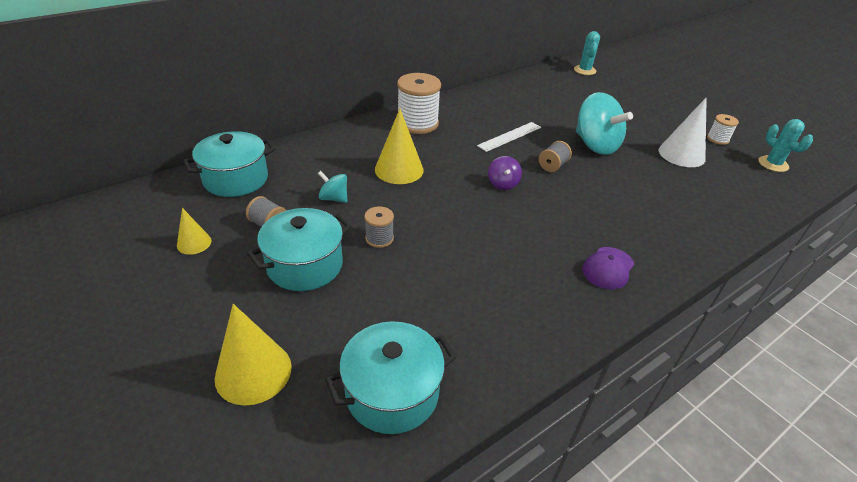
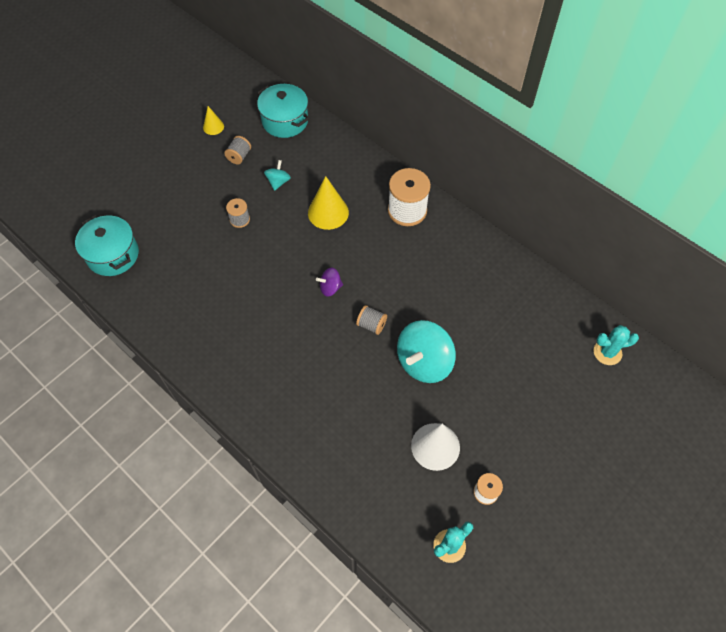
camera: 80 degrees right, 20 degrees up
yellow cone [215,304,292,406] -> none
turquoise pot [247,208,352,291] -> none
white ruler [477,122,541,152] -> none
purple cap [582,247,634,289] -> none

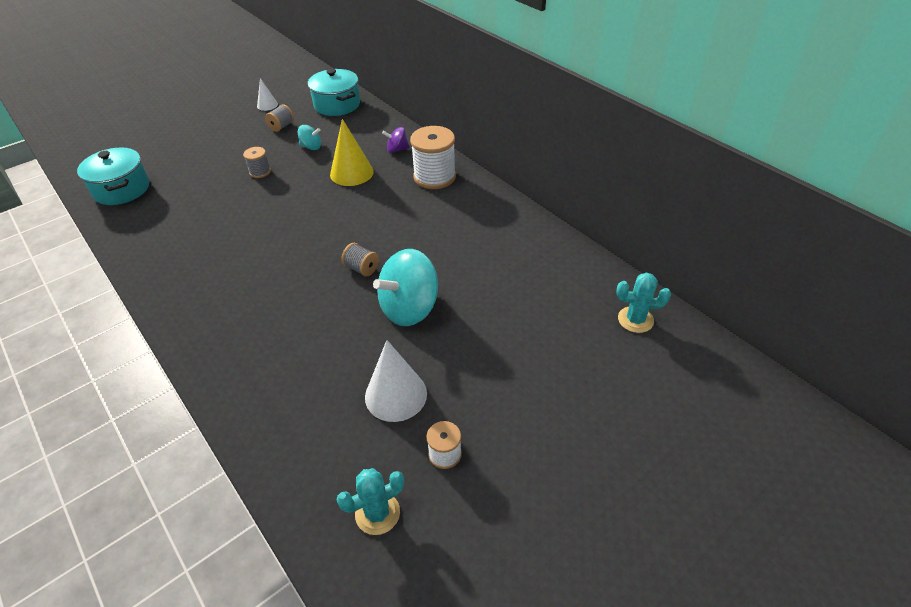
camera: 10 degrees right, 15 degrees down
yellow cone [203,106,224,135] -> white cone [257,78,278,111]
turquoise spinning top [264,160,291,191] -> turquoise spinning top turned 75 degrees clockwise [298,125,321,150]
purple spinning top [316,268,343,297] -> purple spinning top moved to [382,127,410,153]

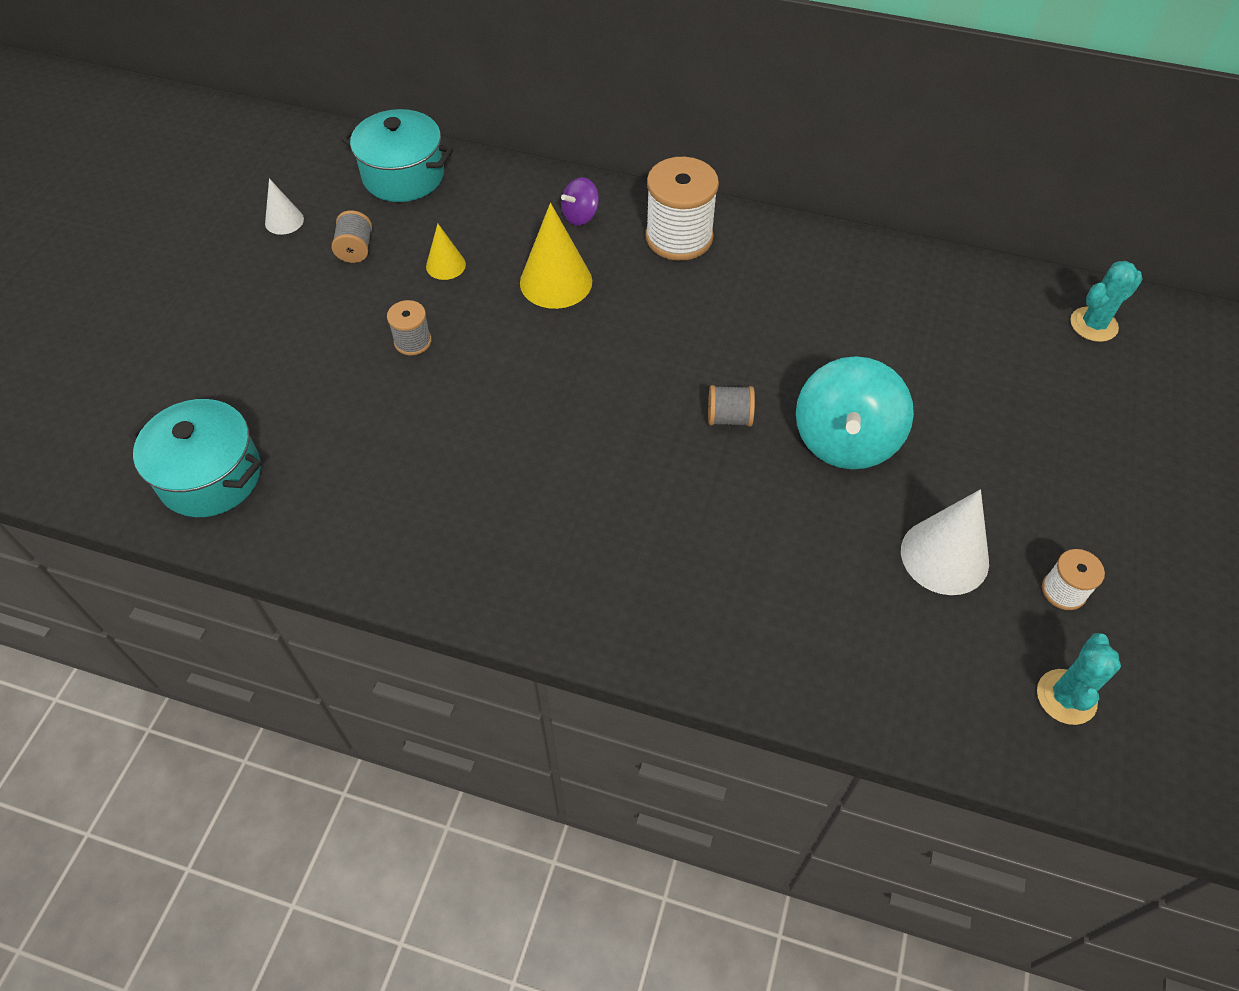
camera: 35 degrees left, 10 degrees up
turquoise spinning top [298,125,321,150] -> yellow cone [426,224,466,280]

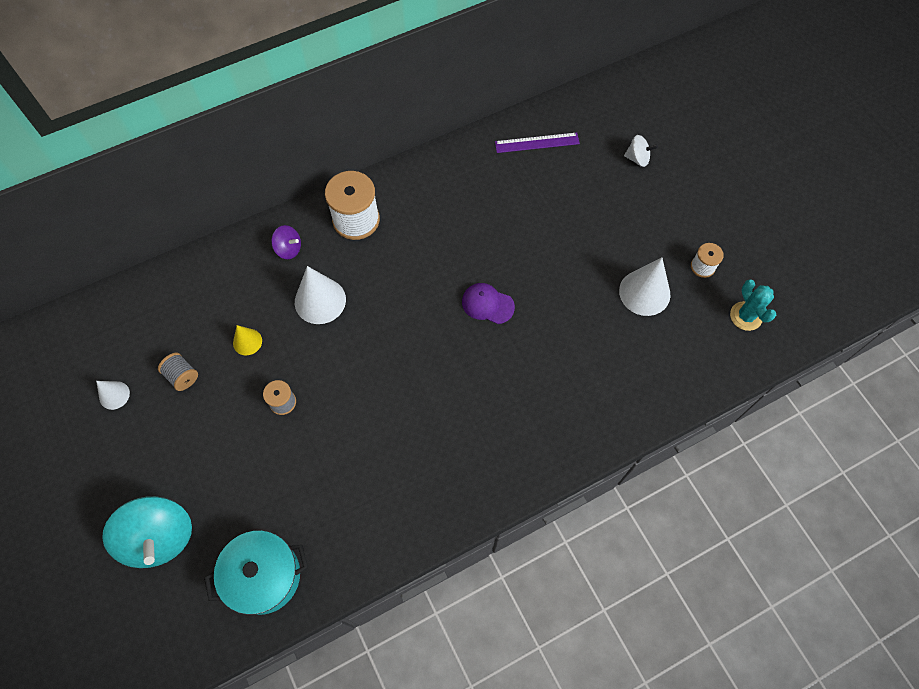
camera: 45 degrees left, 10 degrees up
turquoise pot [341,109,453,202] -> none
yellow cone [520,203,592,309] -> white cone [295,266,346,324]
purple spinning top [561,177,599,225] -> purple spinning top turned 75 degrees counterclockwise [271,225,301,259]
grey spool [708,385,755,427] -> purple cap [462,283,515,324]
turquoise spinning top [796,356,914,470] -> turquoise spinning top moved to [102,496,192,568]
turquoise cactus [1070,261,1143,342] -> none
none -> purple ruler [495,132,580,153]
none -> white spinning top [624,135,658,167]

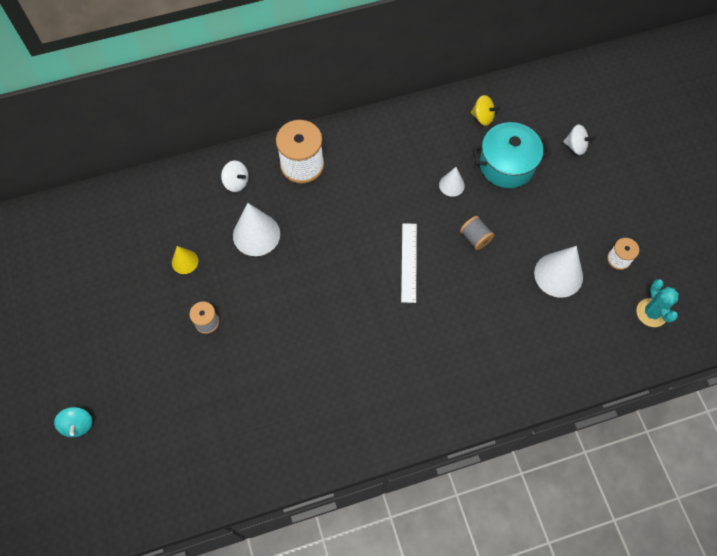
camera: 10 degrees right, 0 degrees up
white cone [96,381,130,410] -> white cone moved to [439,167,465,197]
turquoise spinning top [102,496,192,568] -> turquoise spinning top [54,407,92,437], size x0.49
grey spool [158,353,198,391] -> grey spool moved to [460,216,494,250]
turquoise pot [204,530,308,615] -> turquoise pot moved to [472,122,551,188]
purple spinning top [271,225,301,259] -> white spinning top [221,161,249,192]
purple cap [462,283,515,324] -> white ruler [401,223,417,303]
purple ruler [495,132,580,153] -> yellow spinning top [471,95,500,126]

